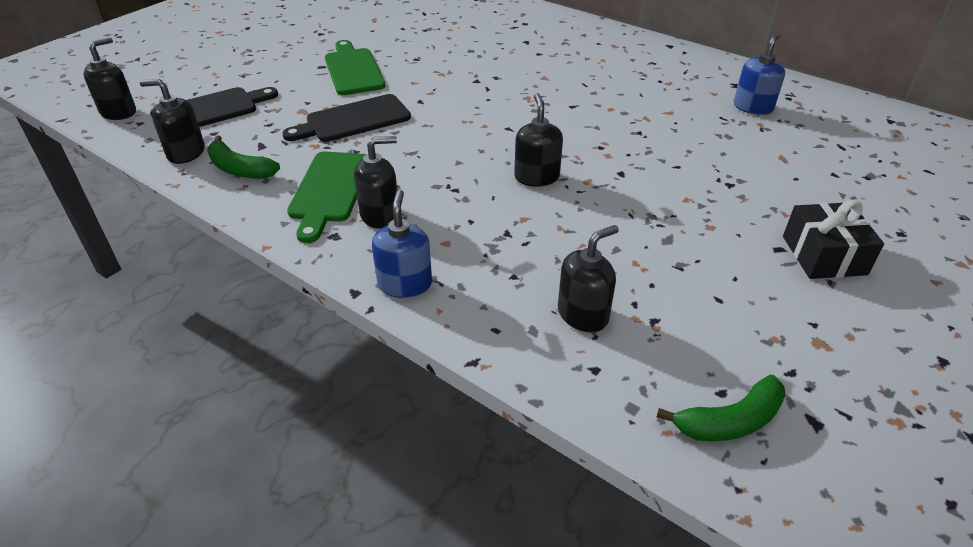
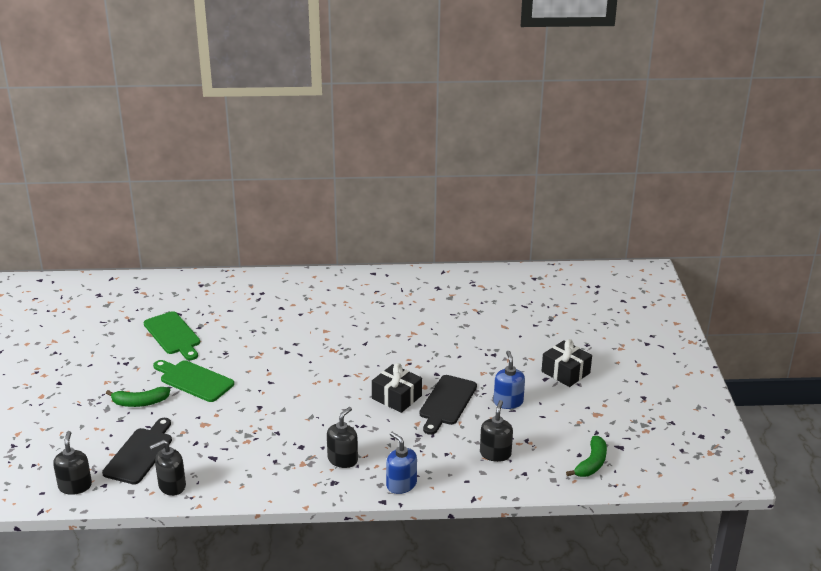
camera: 40 degrees left, 10 degrees down
green banana [207,135,280,179] -> green banana moved to [106,387,170,407]
black cutting board [282,94,411,142] -> black cutting board moved to [419,375,477,435]
green cutting board [287,152,366,243] -> green cutting board moved to [144,311,200,360]
black soap dispenser [514,93,563,187] -> black gift [372,363,422,413]
blue soap dispenser [734,33,785,115] -> blue soap dispenser moved to [494,351,525,409]

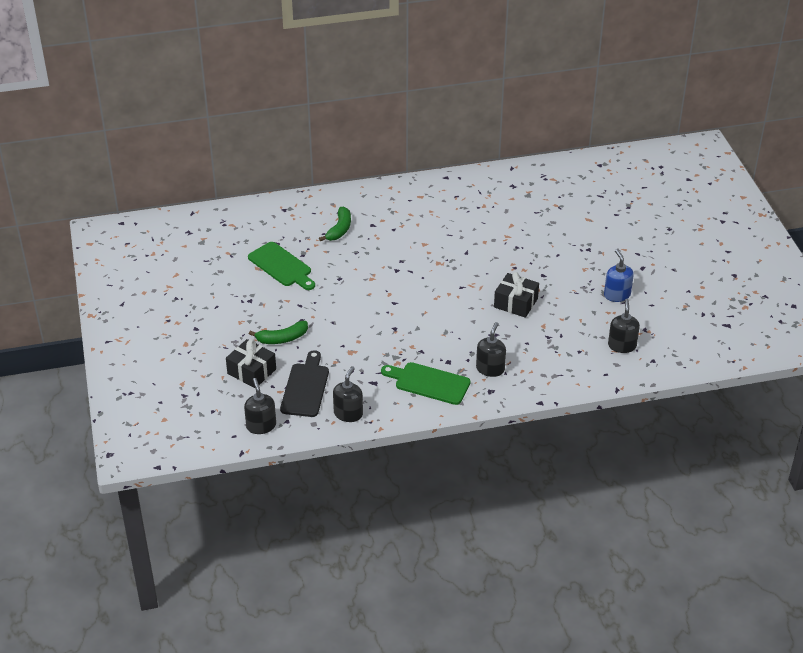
camera: 10 degrees left, 10 degrees up
black soap dispenser [150,440,186,496] -> black soap dispenser turned 150 degrees clockwise [333,366,363,422]
green cutting board [153,360,234,402] -> green cutting board moved to [381,362,470,405]
blue soap dispenser [386,432,417,494] -> none
black cutting board [419,375,477,435] -> none
black gift [542,339,592,387] -> black gift moved to [226,339,276,388]
green banana [566,436,607,477] -> green banana moved to [319,207,351,241]

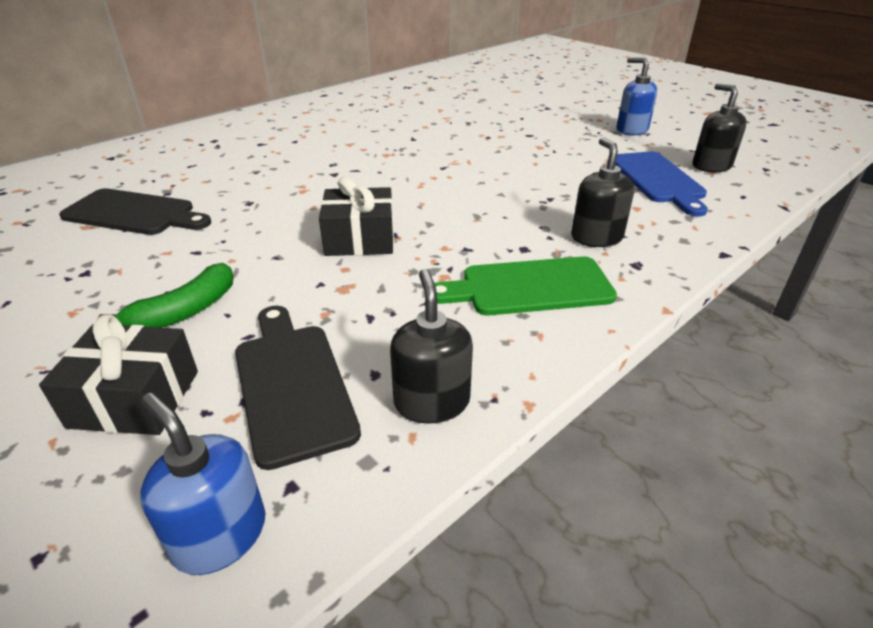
camera: 30 degrees left, 5 degrees down
black soap dispenser [244,378,276,434] -> blue soap dispenser [140,393,265,575]
green cutting board [248,242,315,290] -> black cutting board [59,188,211,235]
green banana [319,207,351,241] -> none
black gift [494,272,539,318] -> black gift moved to [319,177,394,256]
none -> blue cutting board [615,151,708,217]

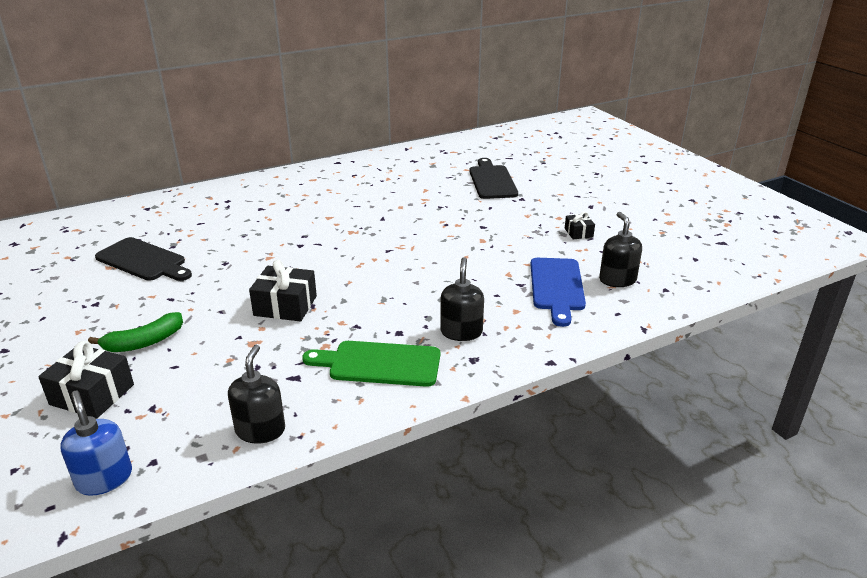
camera: 15 degrees right, 5 degrees down
black cutting board [235,305,361,470] -> black cutting board moved to [469,158,518,199]
blue soap dispenser [617,57,657,136] -> black gift [565,212,595,239]

